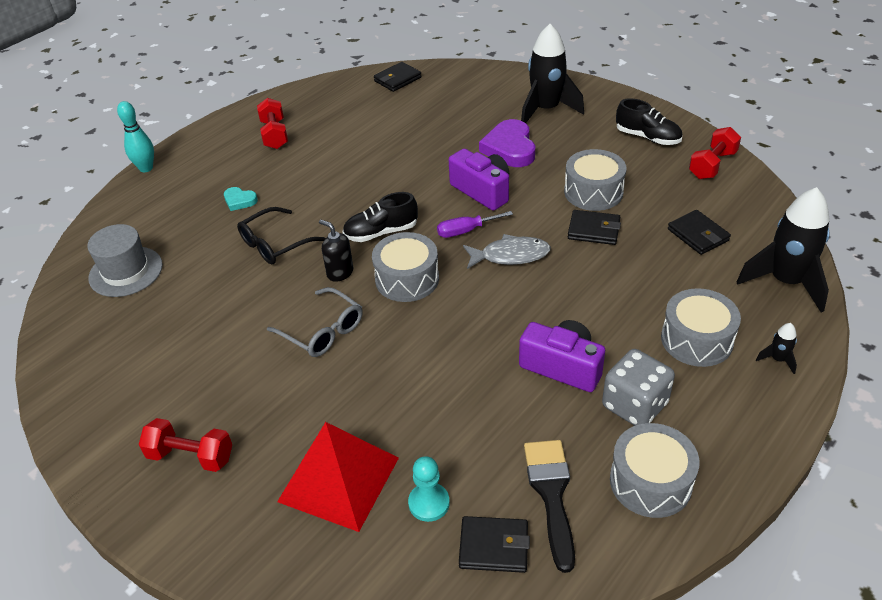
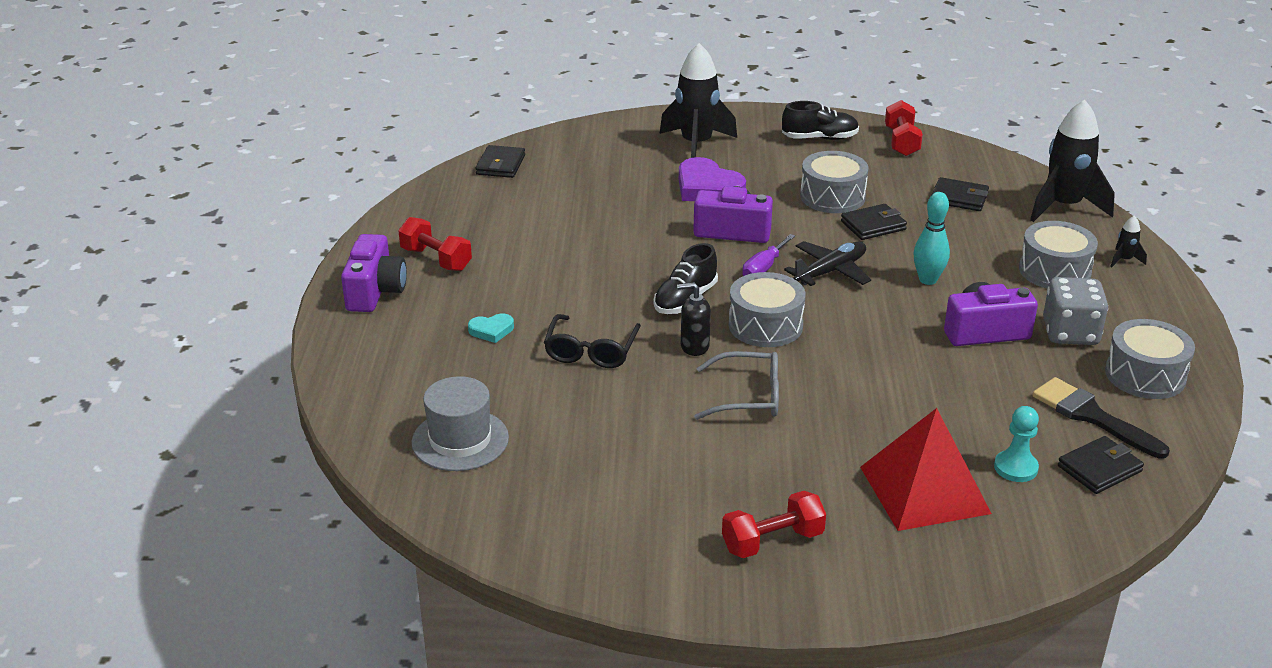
camera: 40 degrees left, 10 degrees down
turquoise bowling pin [117,101,154,172] -> turquoise bowling pin moved to [913,192,950,285]
grey fish [463,234,551,269] -> black plane [784,241,871,286]
none -> purple camera [341,234,407,312]

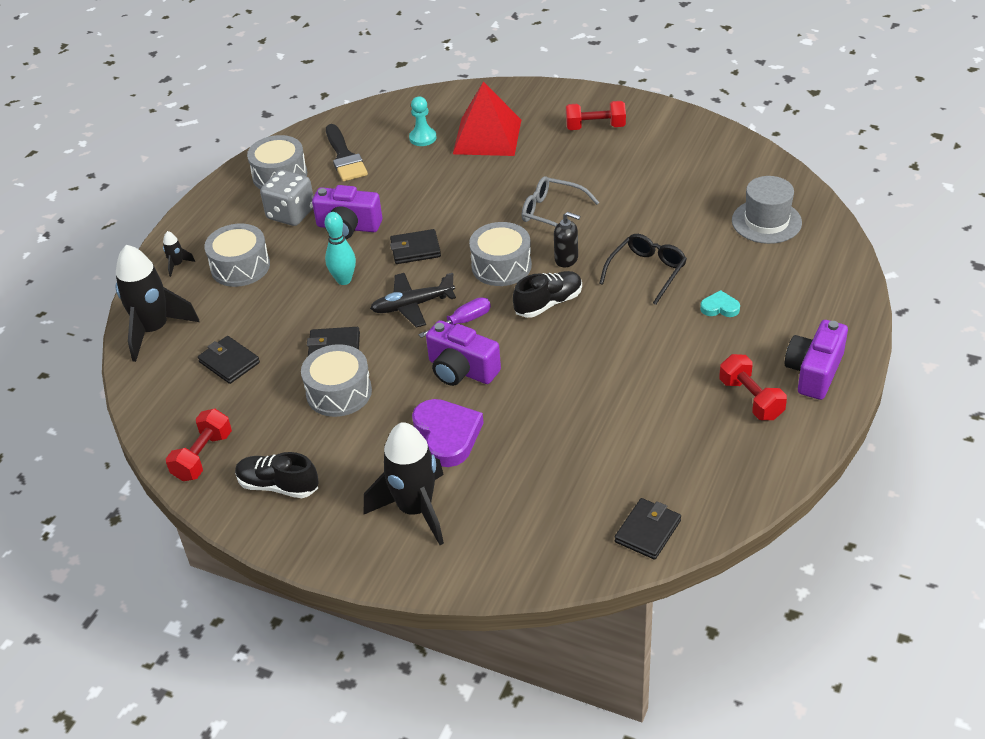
camera: 155 degrees left, 10 degrees up
black wallet [1058,436,1144,494] -> black wallet moved to [390,229,441,264]

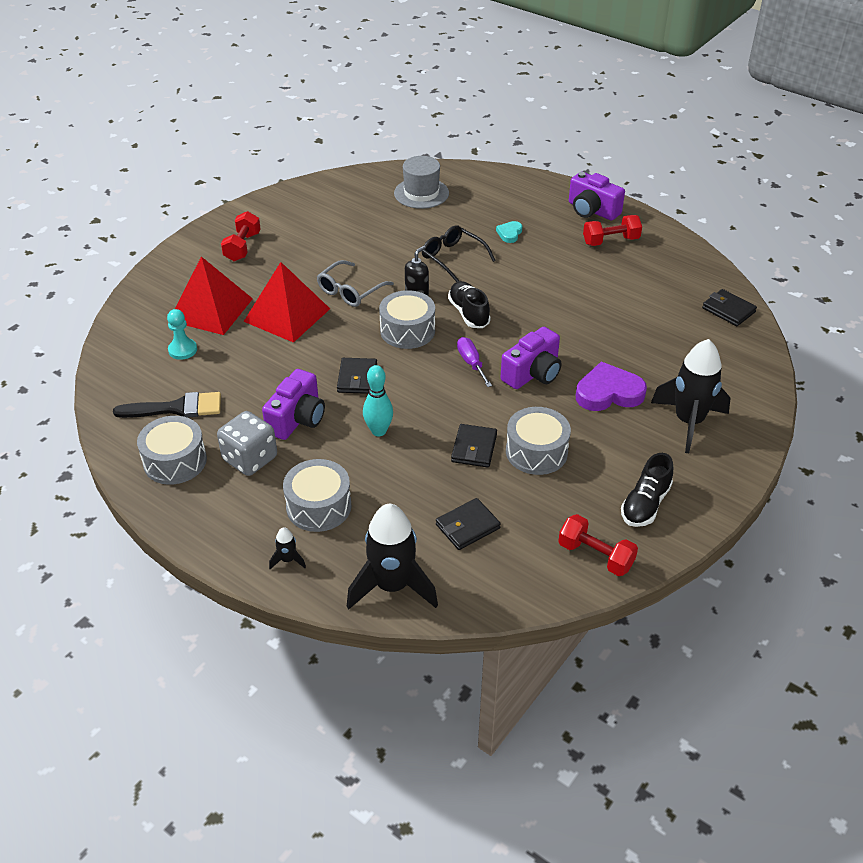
camera: 80 degrees left, 0 degrees up
black plane [370,273,456,328] -> none
none -> red pyramid [243,262,330,343]

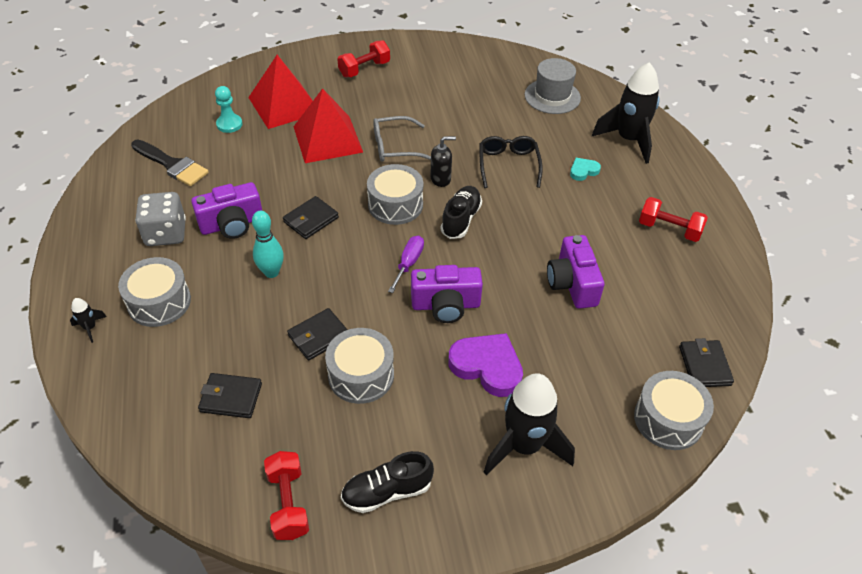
camera: 40 degrees right, 5 degrees up
grey drum [137,416,207,485] -> grey drum moved to [634,371,714,450]
black rocket [347,504,438,609] -> black rocket moved to [592,62,660,164]
purple camera [569,172,625,221] -> purple camera moved to [547,235,604,309]

